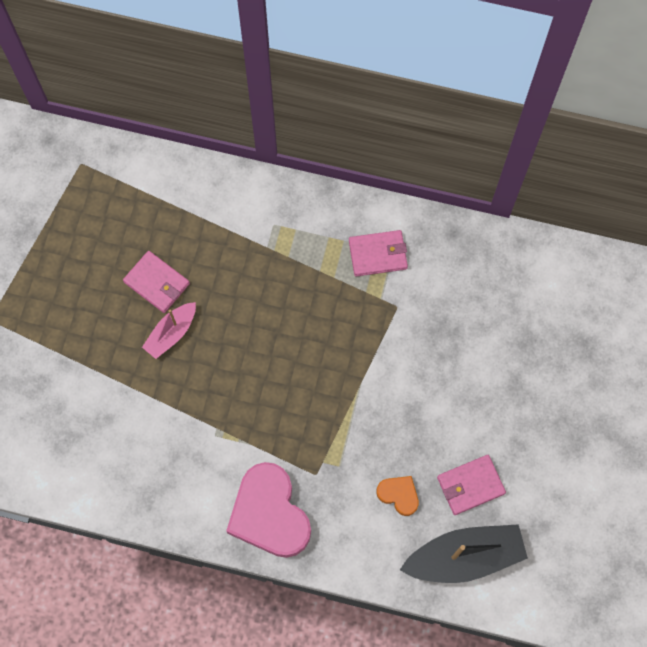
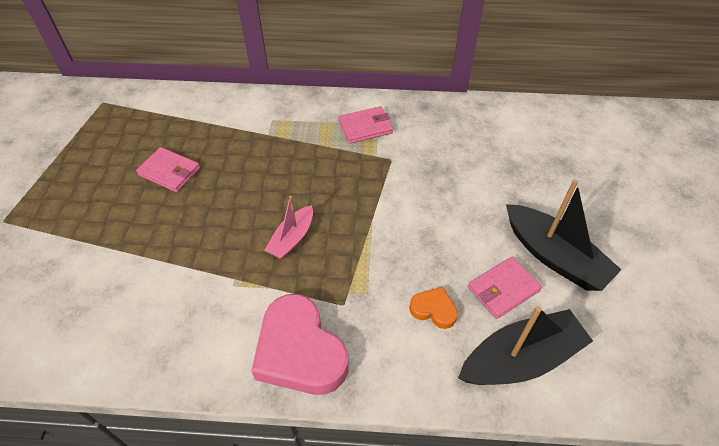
camera: 10 degrees left, 20 degrees down
pink boat [142,302,196,359] -> pink boat moved to [264,196,313,259]
none -> black boat [506,179,622,291]

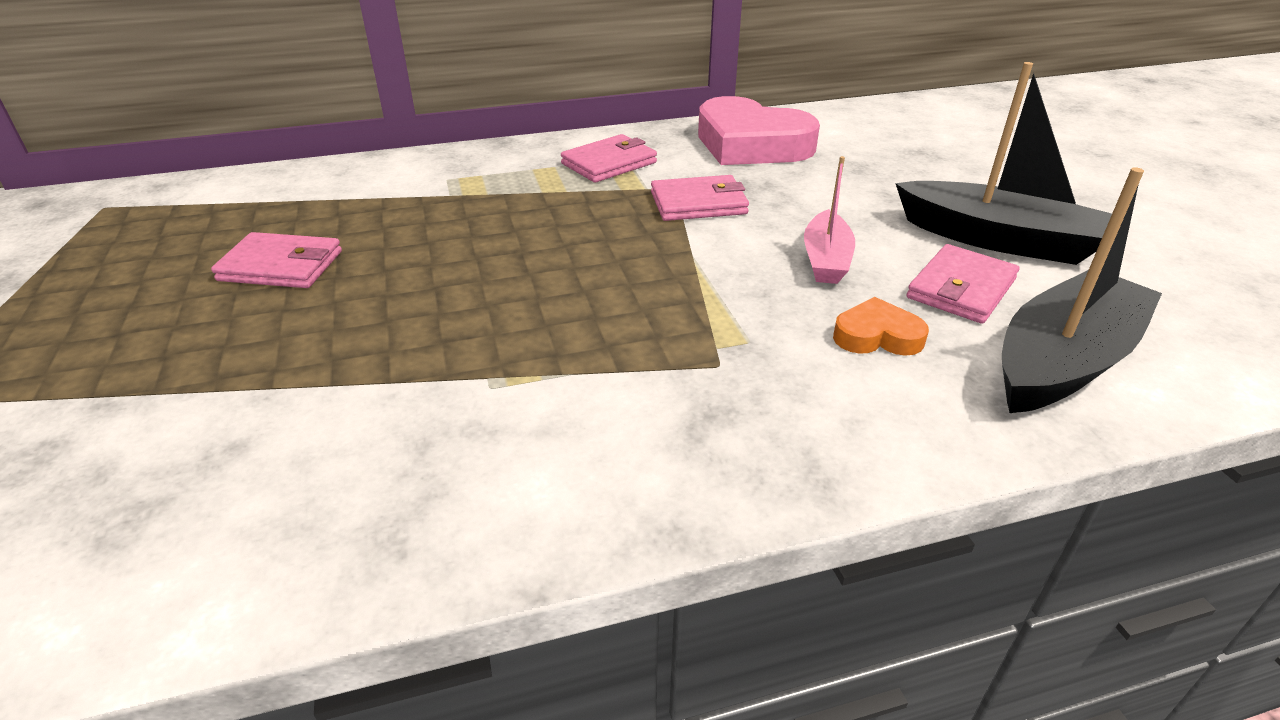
camera: 20 degrees left, 15 degrees down
pink heart [251,294,349,395] -> pink heart moved to [698,96,820,165]
pink boat [264,196,313,259] -> pink boat moved to [804,156,855,284]
none -> pink wallet [651,175,749,221]

